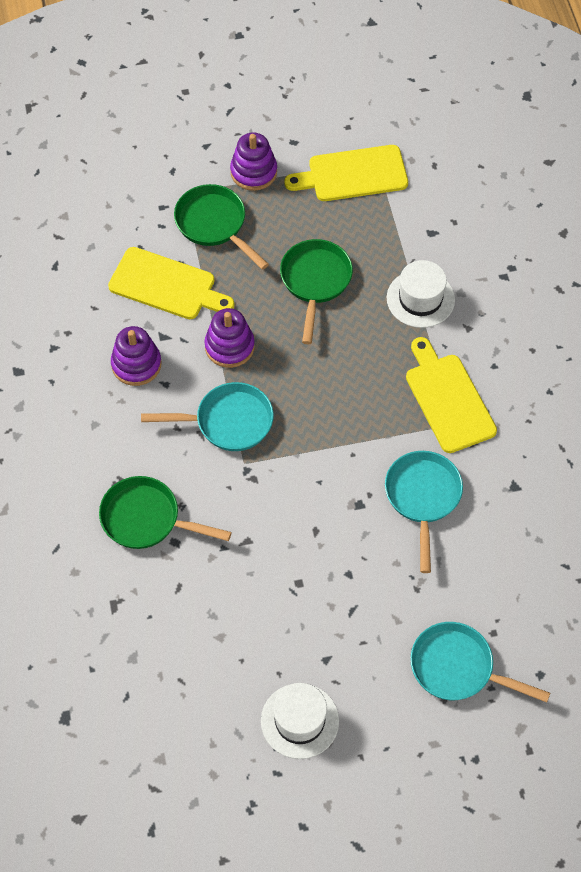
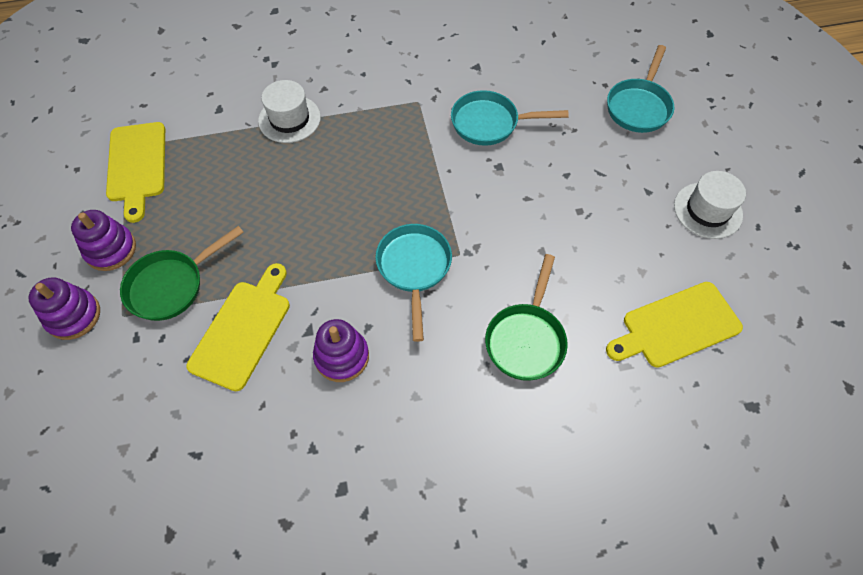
camera: 90 degrees left, 0 degrees up
purple stacking toy [204,308,255,368] -> purple stacking toy moved to [29,277,100,340]
green pan [280,239,353,344] -> none
yellow cutting board [406,337,497,453] -> yellow cutting board moved to [606,282,743,368]

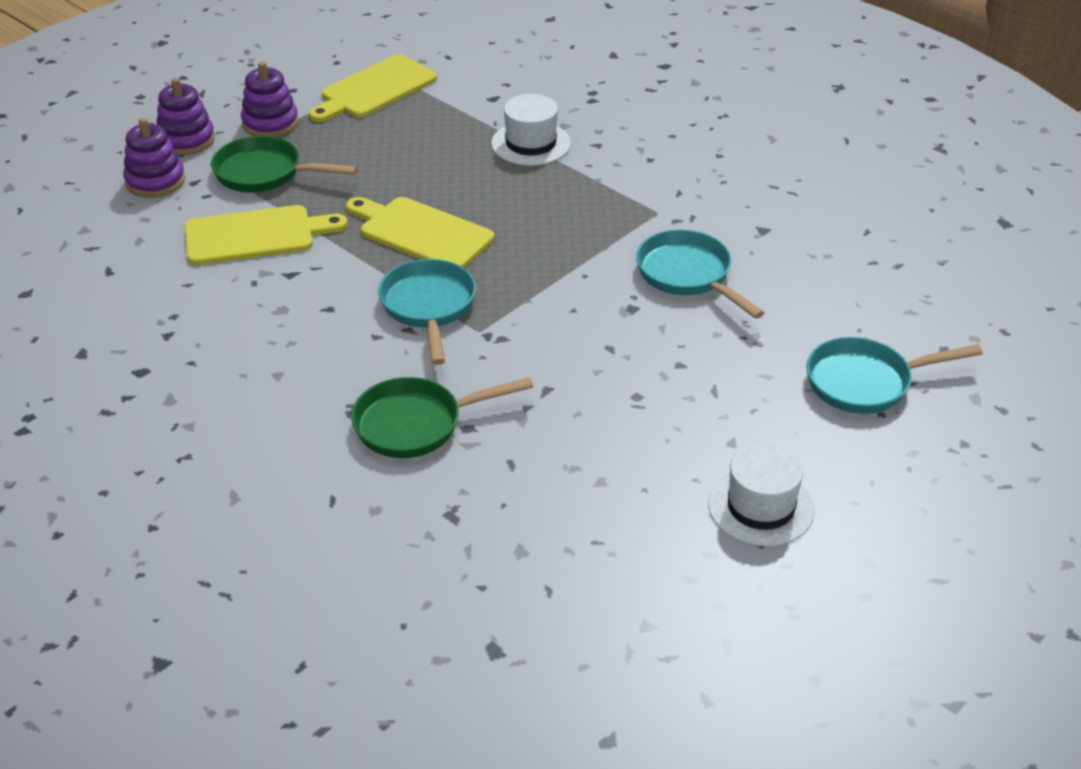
camera: 55 degrees right, 20 degrees down
purple stacking toy [313,319,369,382] -> purple stacking toy moved to [123,118,185,198]
turquoise pan [375,224,452,342] -> turquoise pan turned 60 degrees counterclockwise [378,259,476,365]
yellow cutting board [606,282,743,368] -> yellow cutting board moved to [346,197,494,268]

